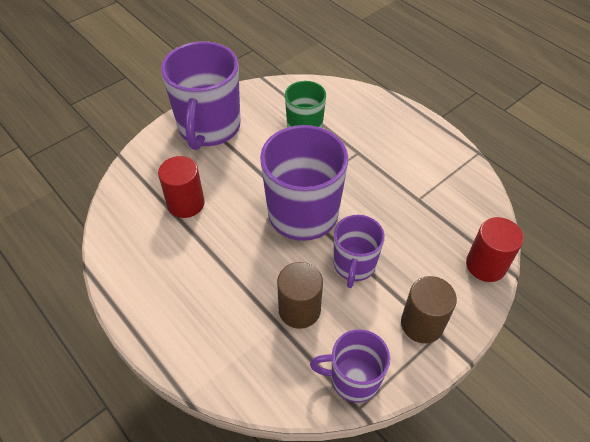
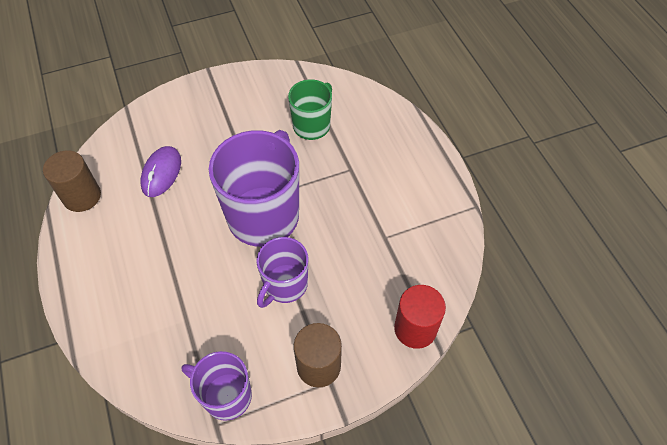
camera: 20 degrees right, 5 degrees up
red cylinder [158,156,205,218] -> purple mouse [141,146,181,197]
purple mug [161,42,240,150] -> none
brown cylinder [277,262,323,329] -> brown cylinder moved to [43,150,101,212]

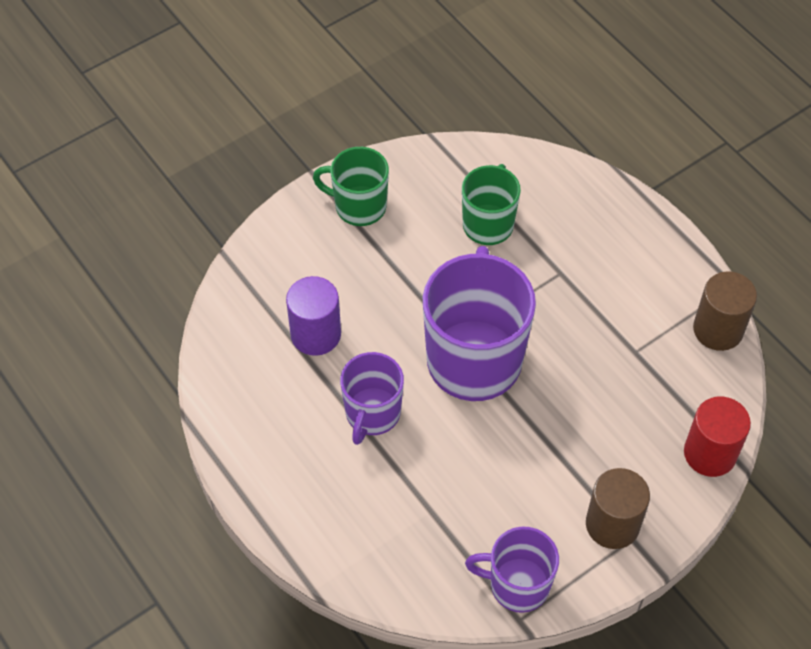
camera: 15 degrees left, 0 degrees up
brown cylinder [43,150,101,212] -> brown cylinder moved to [693,272,757,351]
purple mouse [141,146,181,197] -> purple cylinder [286,276,341,356]
purple mug [256,237,309,308] -> purple mug moved to [340,352,404,445]
none -> green mug [313,147,389,226]

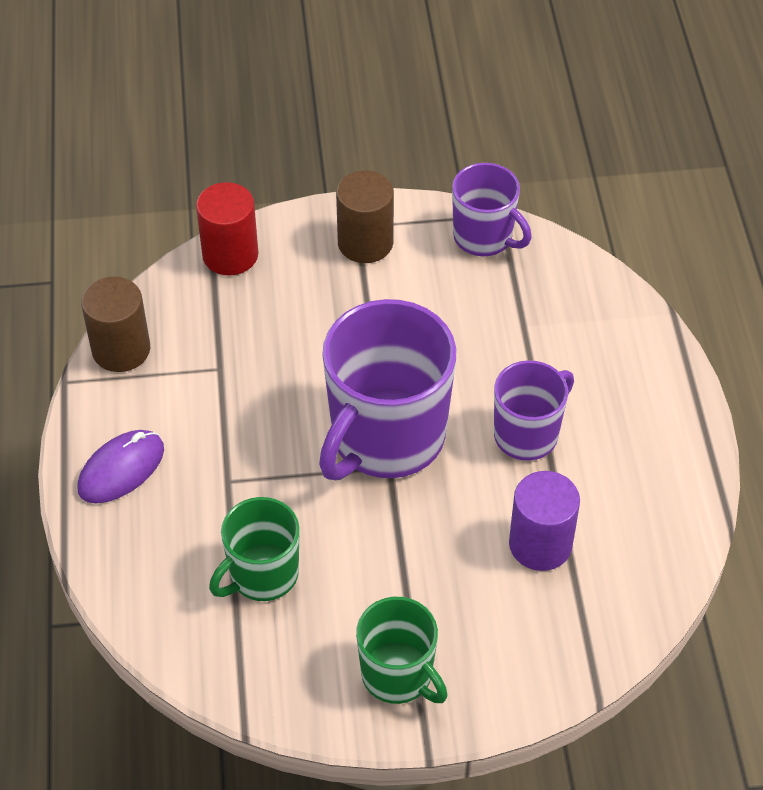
camera: 150 degrees left, 5 degrees down
none -> purple mouse [77,430,164,503]

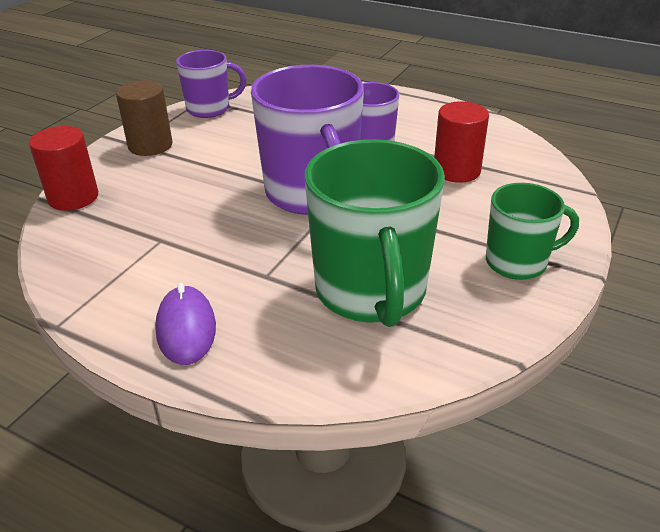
camera: 55 degrees left, 15 degrees down
brown cylinder [81,277,150,372] -> none
green mug [209,497,300,601] -> green mug [305,139,445,327], size x1.76
purple cylinder [509,471,580,571] -> red cylinder [434,101,489,183]

